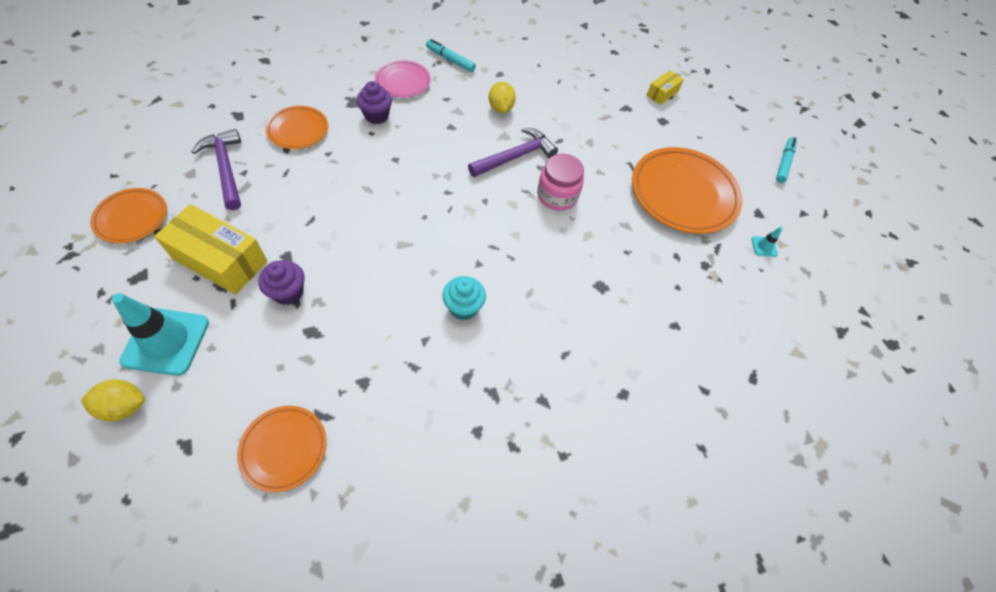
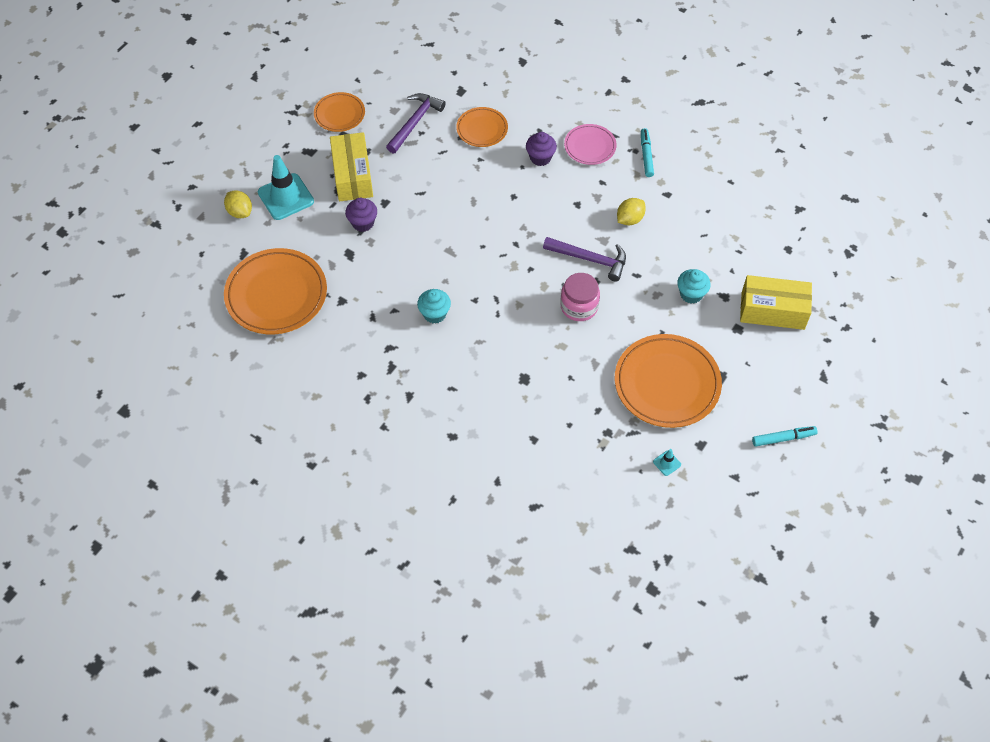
camera: 60 degrees right, 0 degrees up
orange plate [237,406,327,492] -> orange plate [224,248,327,334], size x1.82
yellow box [646,70,684,105] -> yellow box [740,275,812,330], size x1.93
none -> turquoise cupcake [677,269,711,304]

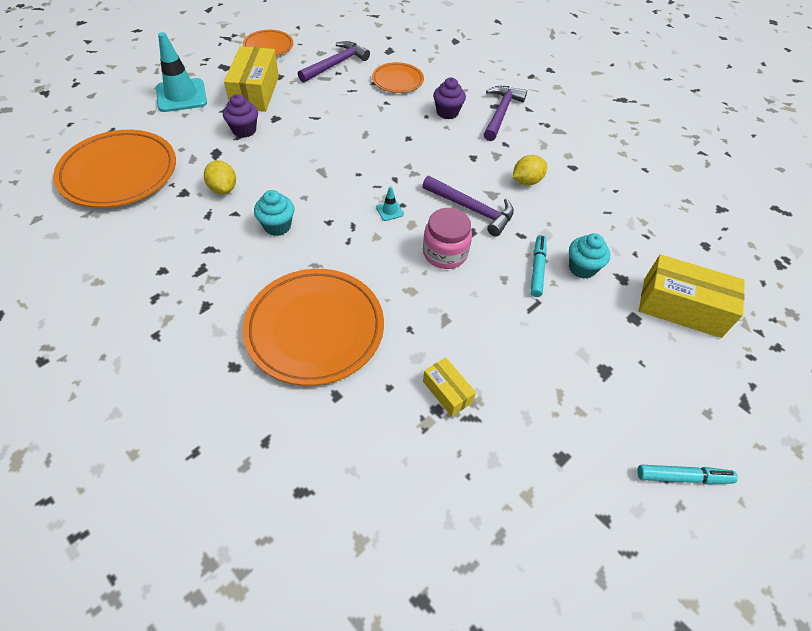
camera: 10 degrees right, 5 degrees down
yellow lemon [224,191,252,218] -> yellow lemon moved to [204,160,236,194]
pink plate [564,124,616,165] -> purple hammer [484,86,527,141]
orange plate [615,334,722,428] -> orange plate moved to [243,269,384,386]
turquoise marker [641,128,654,177] -> turquoise marker moved to [531,235,547,297]
turquoise traffic cone [653,449,681,476] -> turquoise traffic cone moved to [376,186,404,221]
none -> yellow box [423,357,476,417]

